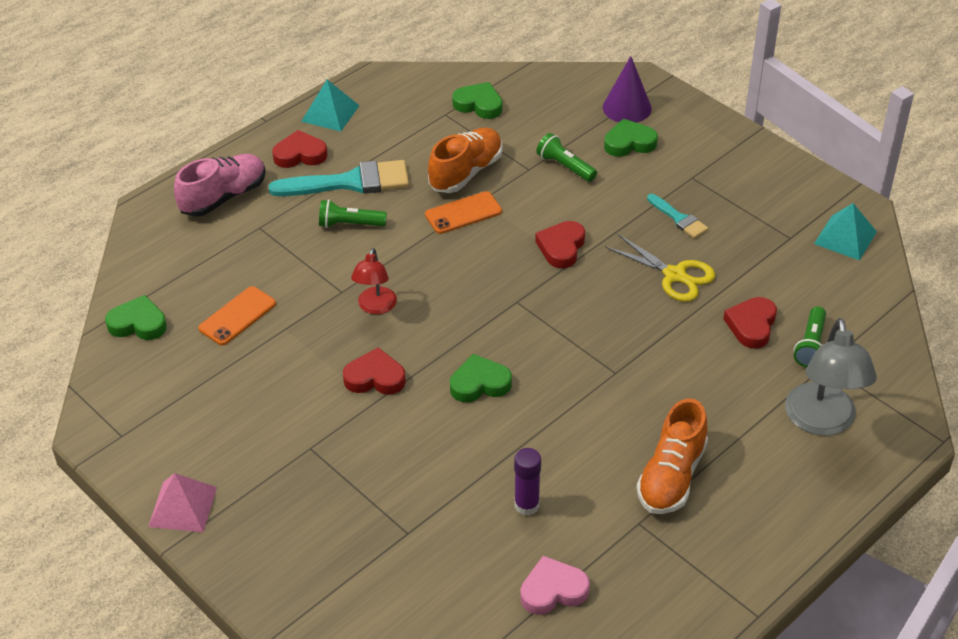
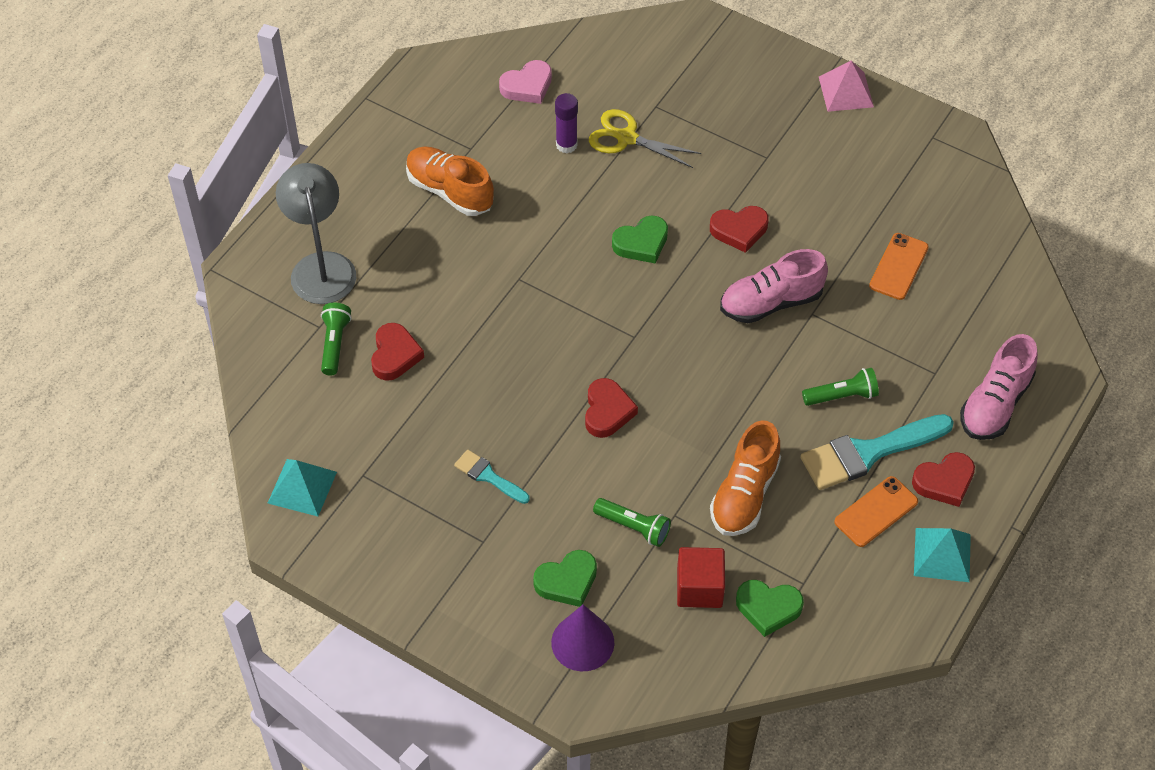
camera: 165 degrees right, 10 degrees up
green heart [105,295,167,340] -> none
red lamp [351,248,397,314] -> pink shoe [720,249,828,323]
orange phone [425,191,502,234] -> orange phone moved to [834,476,918,547]
yellow scissors [605,234,716,302] -> yellow scissors moved to [589,109,701,168]
orange shoe [637,398,708,514] -> orange shoe turned 60 degrees counterclockwise [406,146,494,216]
none -> red cube [677,547,725,608]

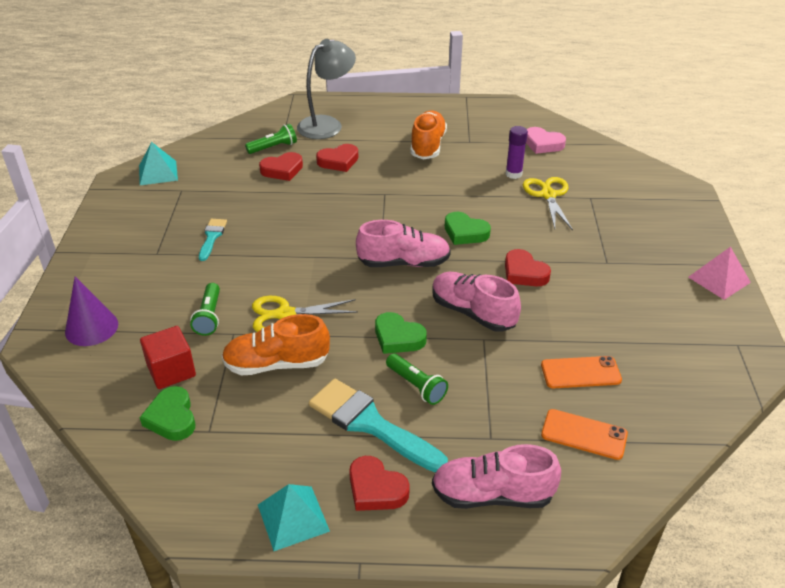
camera: 60 degrees right, 15 degrees down
green heart [533,550,597,607] -> green heart moved to [375,312,427,354]
red heart [585,378,638,438] -> red heart moved to [316,144,358,172]
orange phone [834,476,918,547] -> orange phone moved to [541,409,628,460]
none -> yellow scissors [252,296,358,332]
none -> pink shoe [356,220,451,267]

